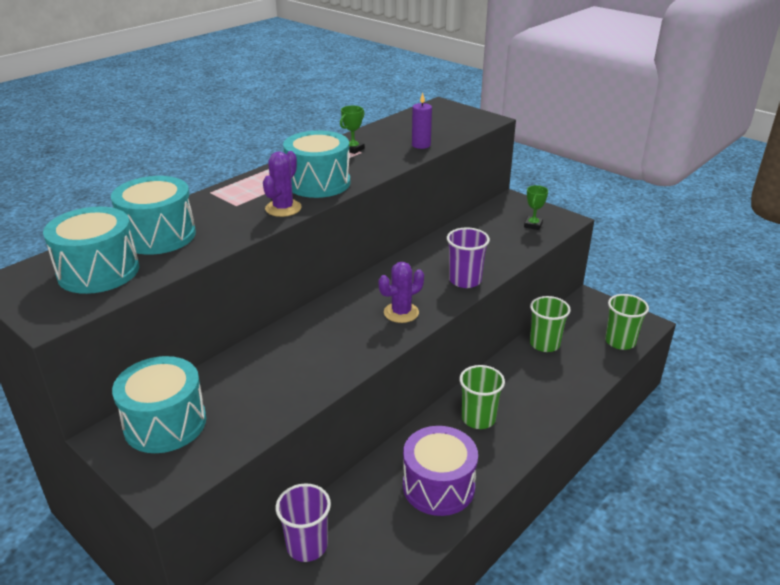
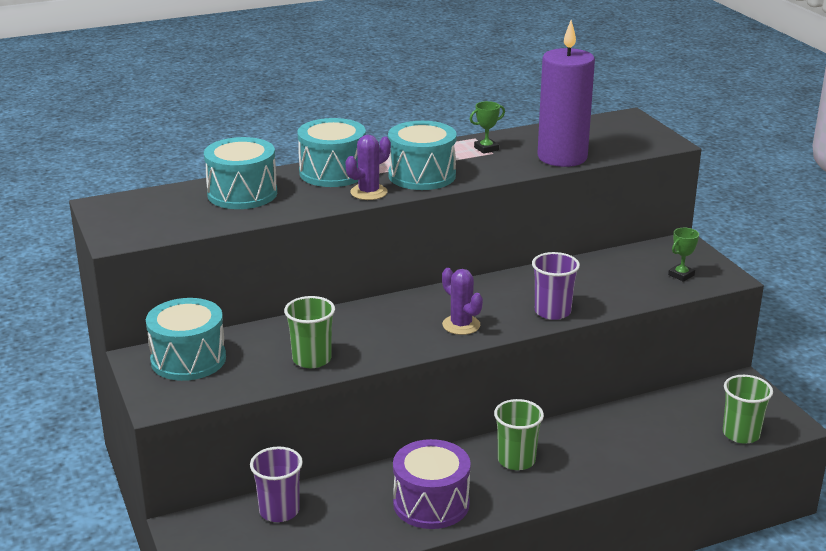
camera: 25 degrees right, 5 degrees down
turquoise drum [43,207,139,294] -> turquoise drum moved to [298,118,366,187]
purple cactus [379,262,424,323] -> purple cactus turned 60 degrees clockwise [442,268,483,335]
purple candle [412,93,432,149] -> purple candle [537,20,595,167], size x2.30
green cup [530,296,571,352] -> green cup moved to [284,296,335,368]

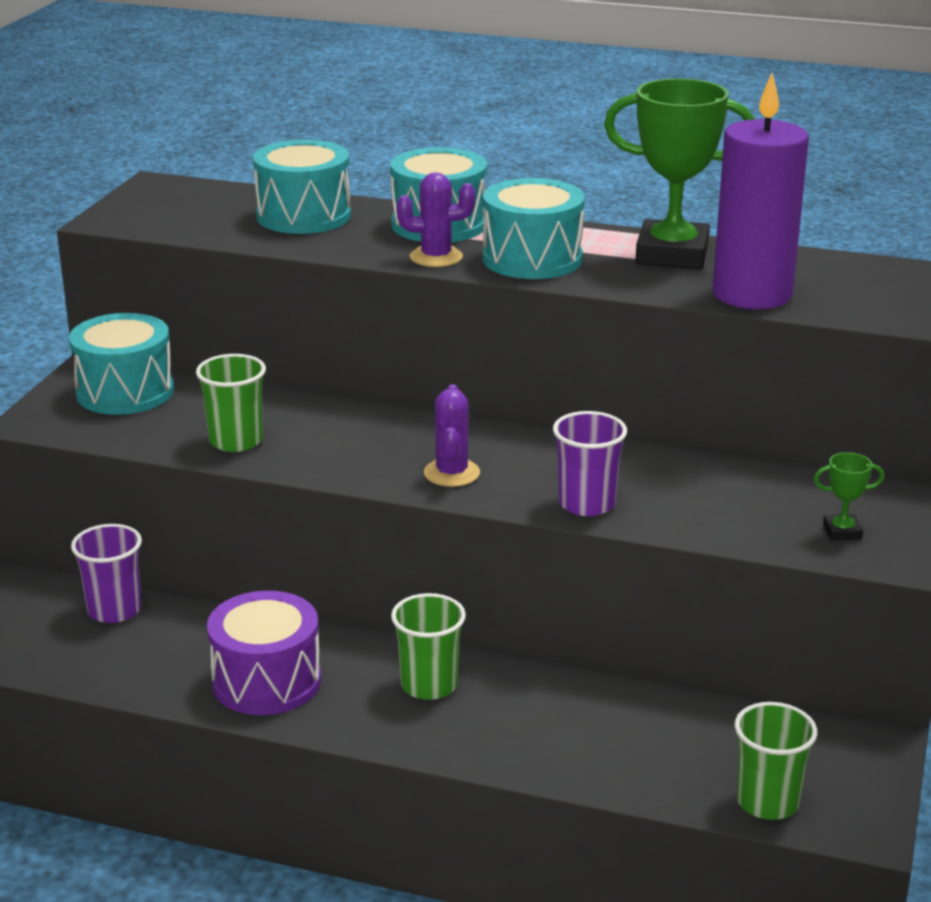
camera: 40 degrees right, 0 degrees up
green trophy [470,101,505,154] -> green trophy [604,78,755,269], size x2.36

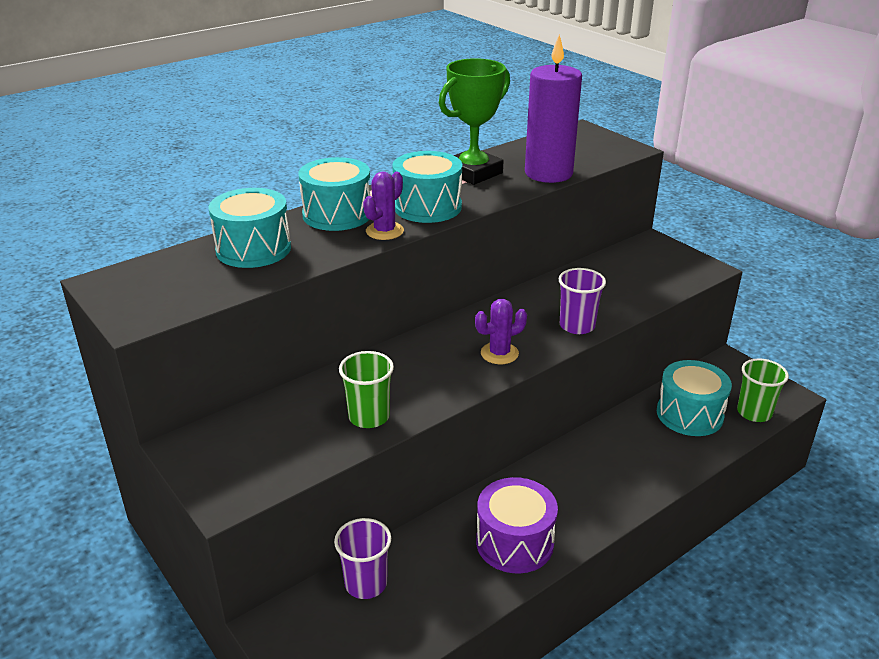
camera: 55 degrees left, 5 degrees up
turquoise drum [69,313,174,415] -> turquoise drum moved to [657,360,732,436]
green cup [391,593,466,700] -> none
purple cactus [424,385,480,487] -> purple cactus turned 60 degrees counterclockwise [475,299,527,364]
green trophy [814,452,884,541] -> none

